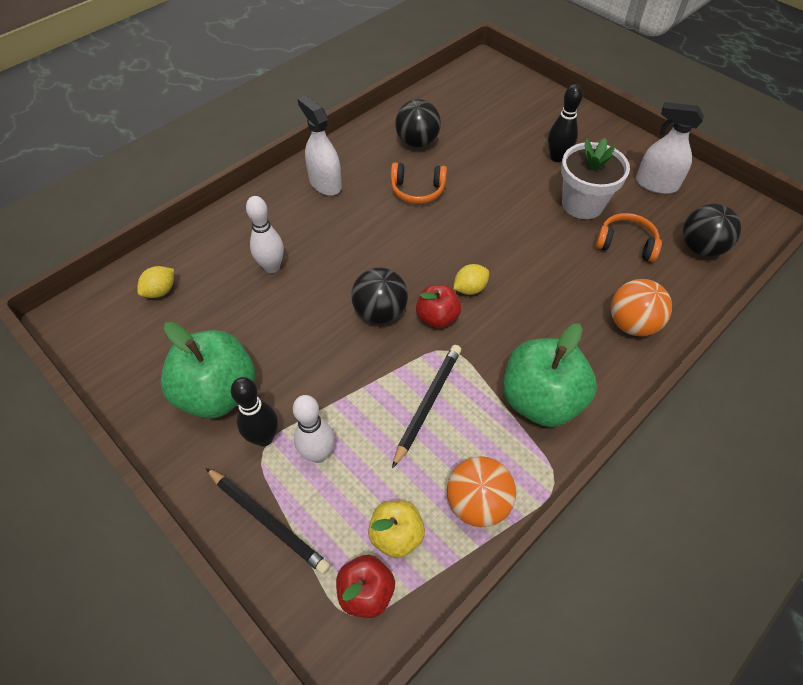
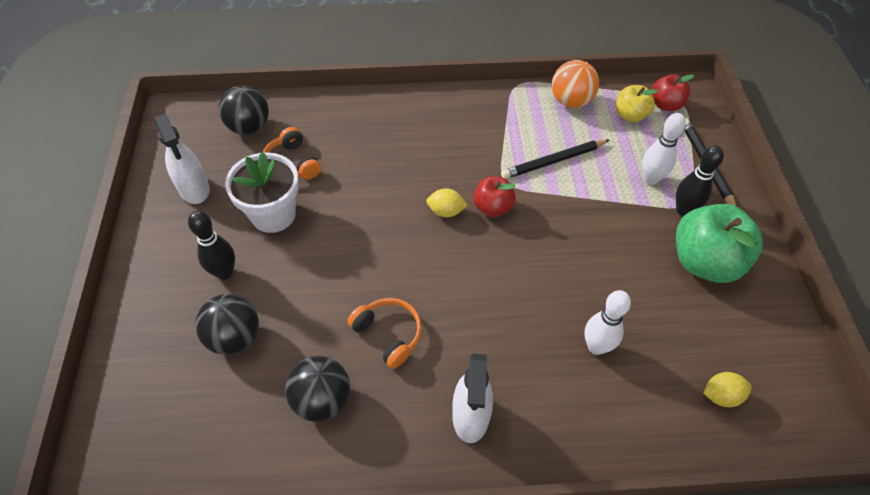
camera: 140 degrees left, 0 degrees up
black ball [351,267,408,324] -> black ball moved to [195,294,259,355]
green apple [503,323,597,427] -> none
orange ball [611,279,672,336] -> none

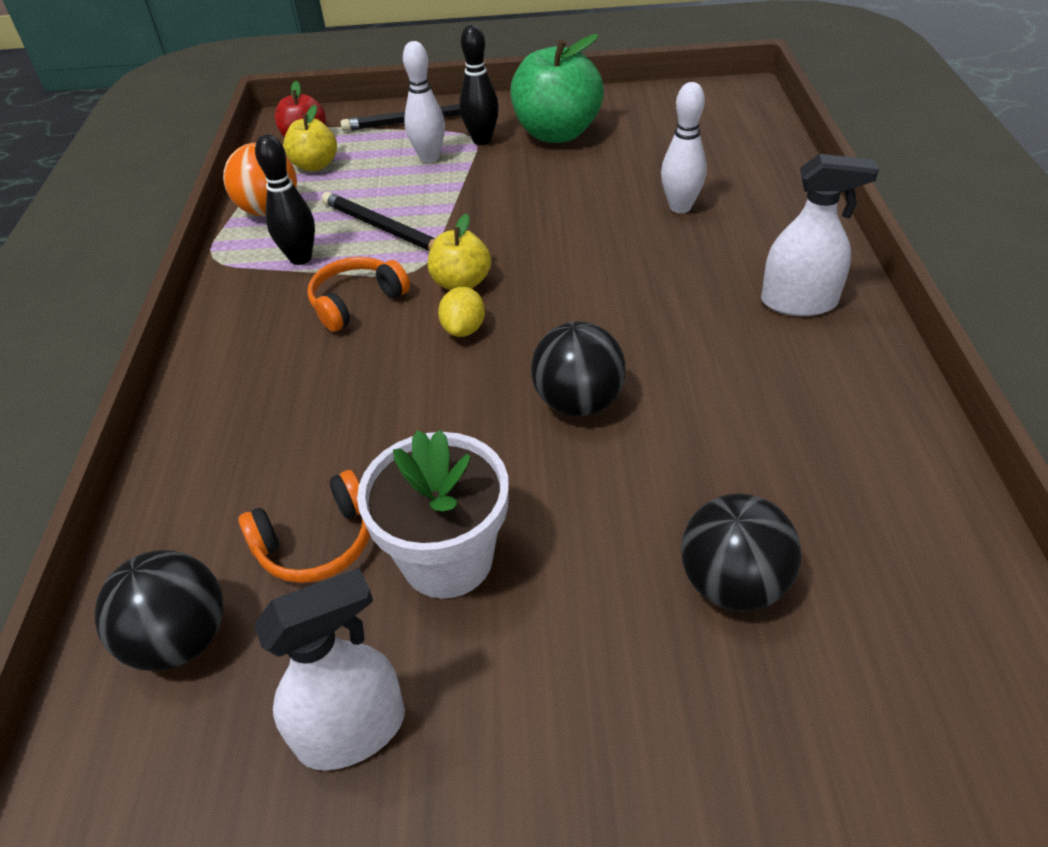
camera: 85 degrees left, 10 degrees down
black bowling pin [188,211,235,280] -> black bowling pin moved to [255,134,315,265]
black ball [285,356,350,422] -> black ball moved to [531,321,626,416]
orange headphones [347,298,422,369] -> orange headphones moved to [307,257,410,332]
red apple [474,177,516,217] -> yellow apple [428,213,491,290]
black pencil [501,140,609,179] -> black pencil turned 150 degrees clockwise [322,192,436,251]
yellow lemon [703,372,752,407] -> none

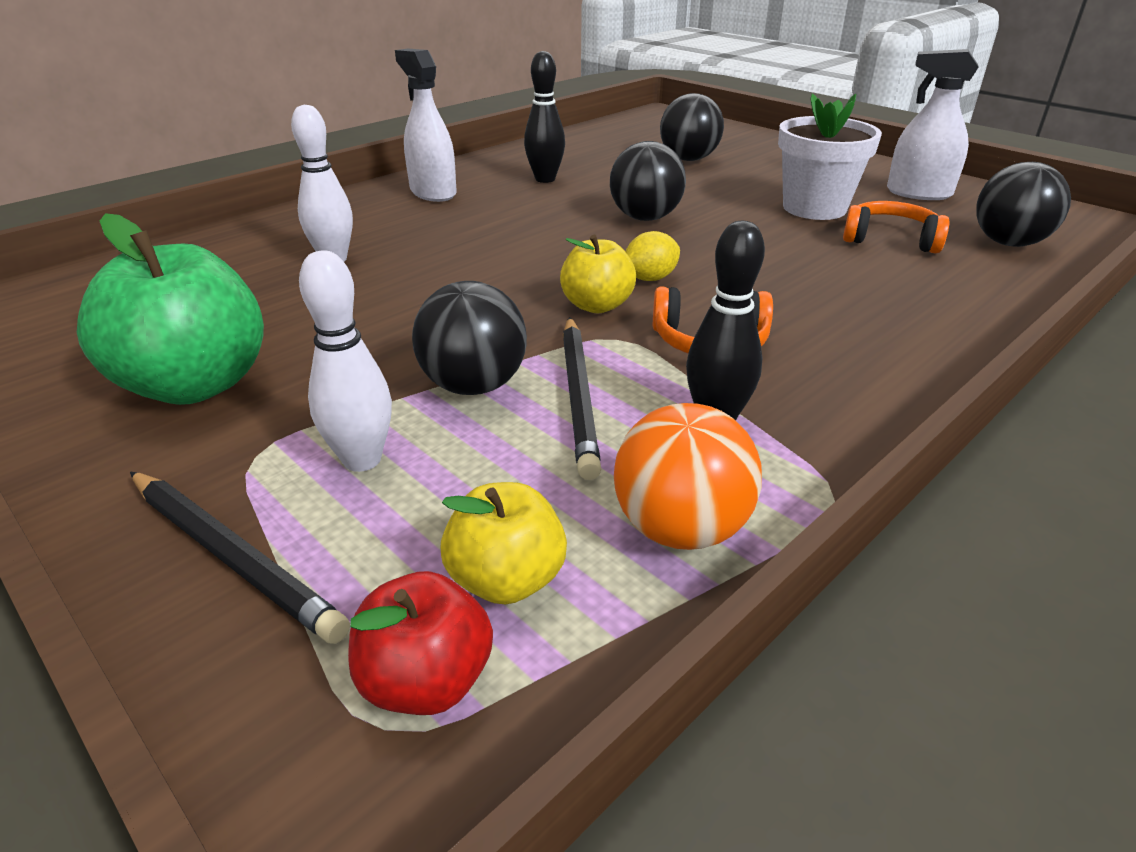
camera: 135 degrees left, 10 degrees down
black bowling pin [459,25,499,145] -> black bowling pin moved to [524,51,565,183]
none -> black ball [412,281,527,395]

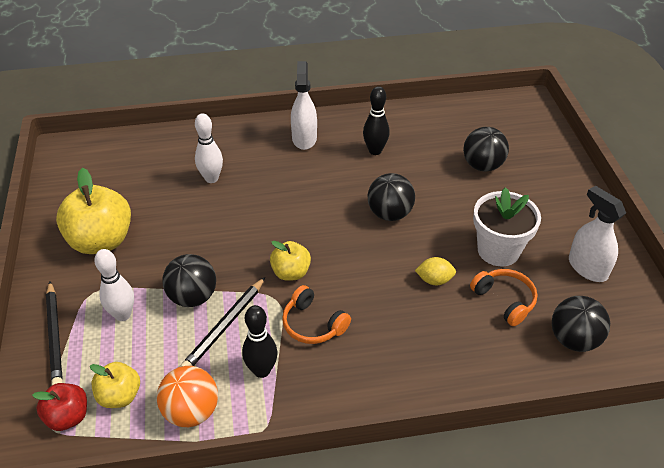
camera: 35 degrees right, 10 degrees up
green apple [77,213,264,405] -> yellow apple [56,168,131,254]
yellow lemon [625,231,680,281] -> yellow lemon moved to [415,257,456,285]

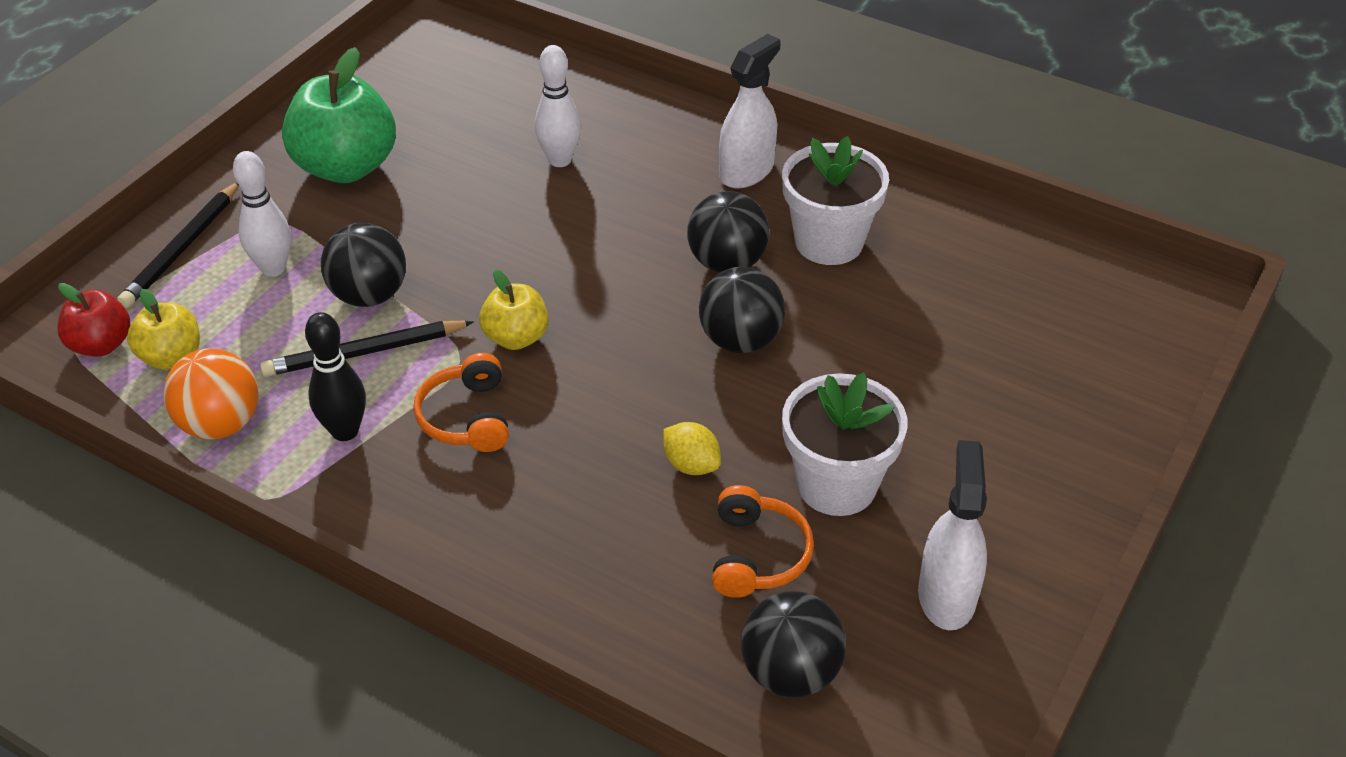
camera: 40 degrees right, 0 degrees up
yellow apple [56,168,131,254] -> green apple [282,47,396,183]
black bowling pin [363,86,390,155] -> white flower pot [782,136,889,265]
black ball [463,127,509,171] -> black ball moved to [687,191,769,273]

